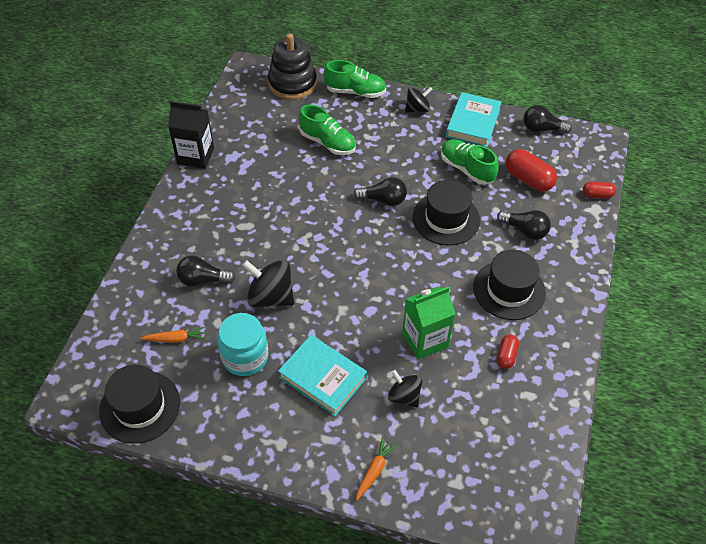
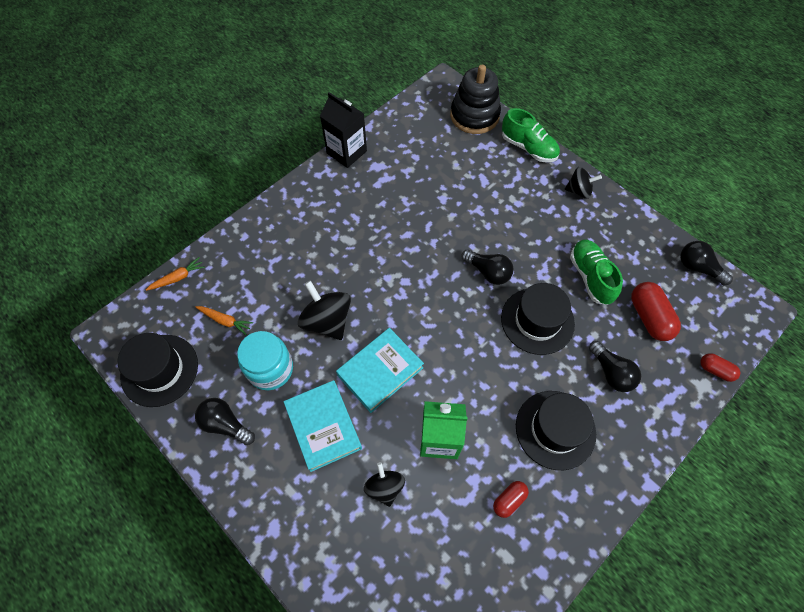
camera: 30 degrees right, 10 degrees up
black light bulb [176,255,235,286] -> black light bulb moved to [195,398,255,445]
green shoe [299,105,356,155] -> none
orange carrot [356,437,397,500] -> orange carrot moved to [146,257,205,291]
turquoise book [446,92,502,147] -> turquoise book moved to [336,328,424,413]

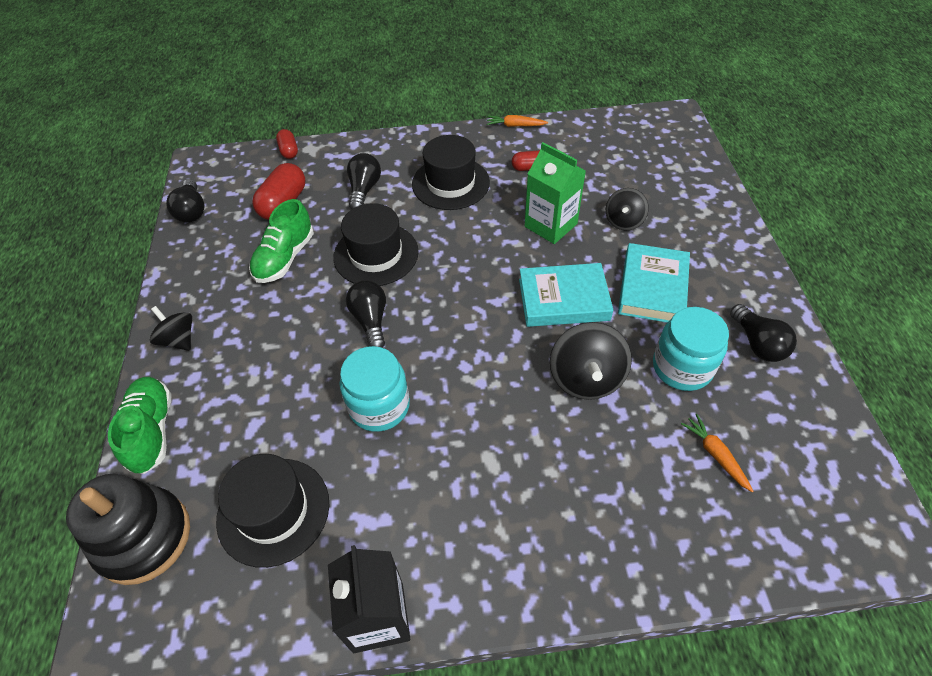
camera: 140 degrees left, 10 degrees down
black hat [118,333,198,407] -> black hat moved to [216,454,329,568]
orange carrot [146,257,205,291] -> orange carrot moved to [487,115,548,127]
none -> turquoise jar [340,346,410,432]

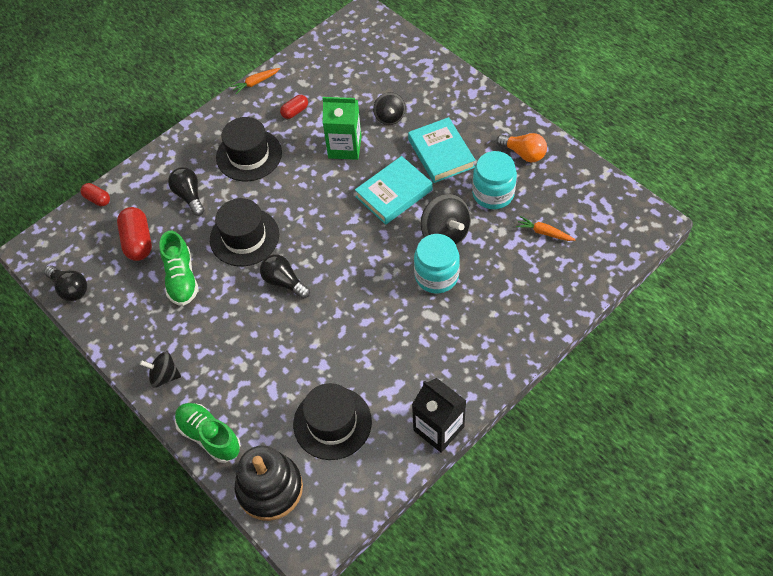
camera: 35 degrees left, 5 degrees up
turquoise jar [340,346,410,432] -> turquoise jar moved to [414,234,460,293]
black light bulb [730,304,797,362] -> orange light bulb [496,133,547,162]

